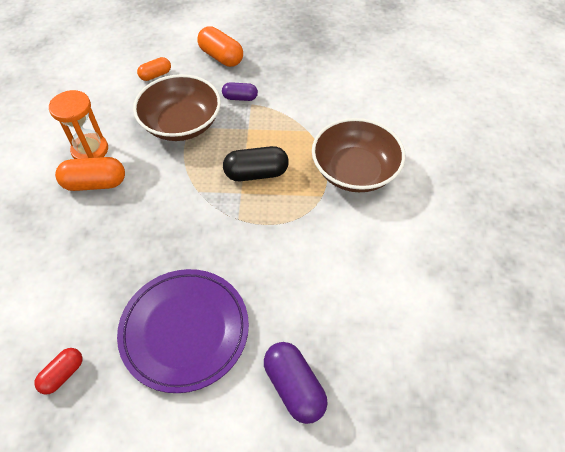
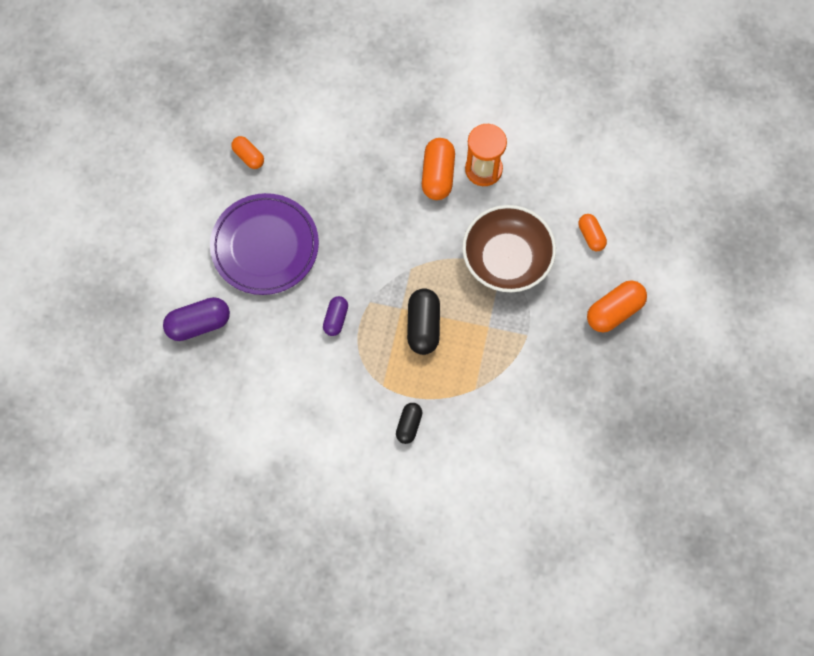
camera: 100 degrees right, 15 degrees up
red capsule [34,348,82,395] -> orange capsule [231,136,264,169]
purple capsule [222,82,258,101] -> purple capsule moved to [323,296,348,336]
brown bowl [312,118,405,192] -> black capsule [396,403,422,444]

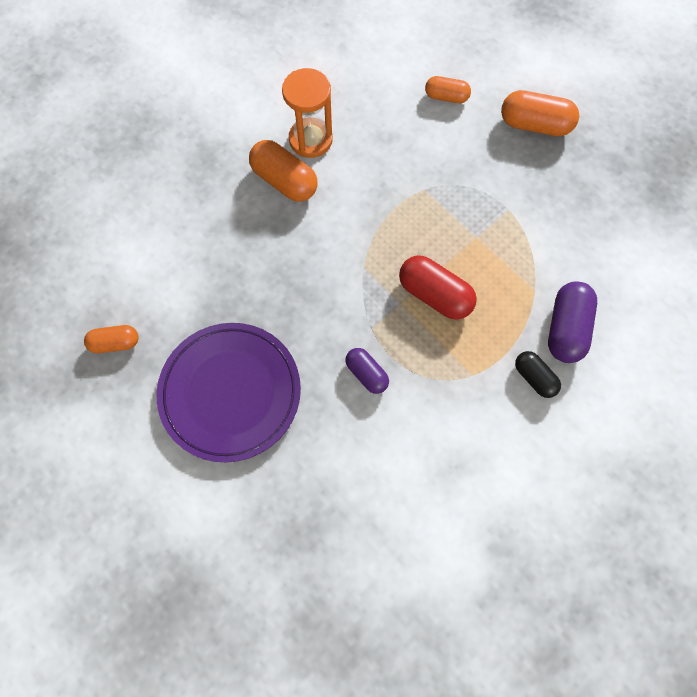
camera: 55 degrees left, 0 degrees up
purple capsule [163,297,230,341] -> purple capsule moved to [548,282,597,363]
black capsule [407,288,440,355] -> red capsule [399,255,477,320]
brown bowl [462,205,556,293] -> none
orange capsule [587,281,647,332] -> orange capsule turned 75 degrees counterclockwise [501,90,579,136]

